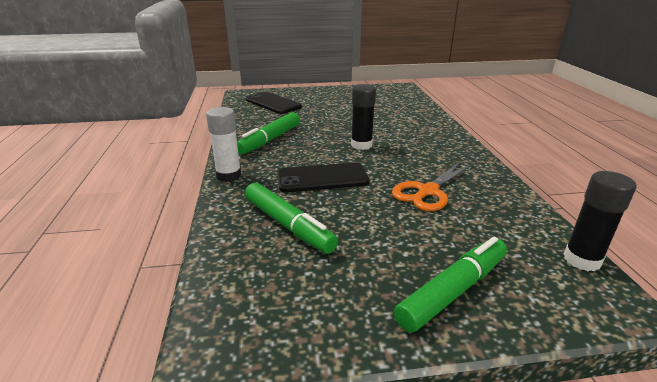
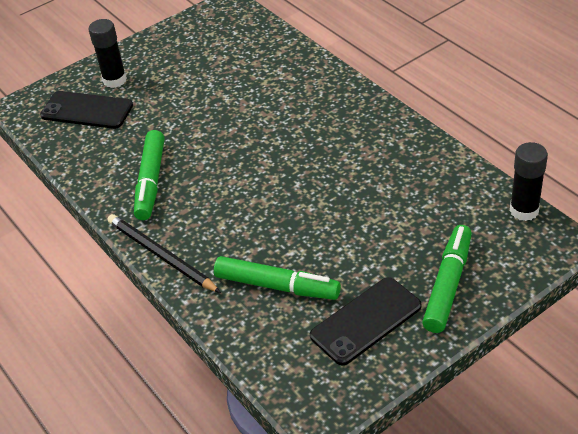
camera: 25 degrees left, 15 degrees up
white glue stick [206,107,241,182] -> black pencil [107,214,221,293]
black phone [277,163,370,192] -> black phone moved to [310,277,421,365]
black glue stick [351,84,376,150] -> black glue stick moved to [88,19,127,88]
orange scissors [392,162,472,211] -> none

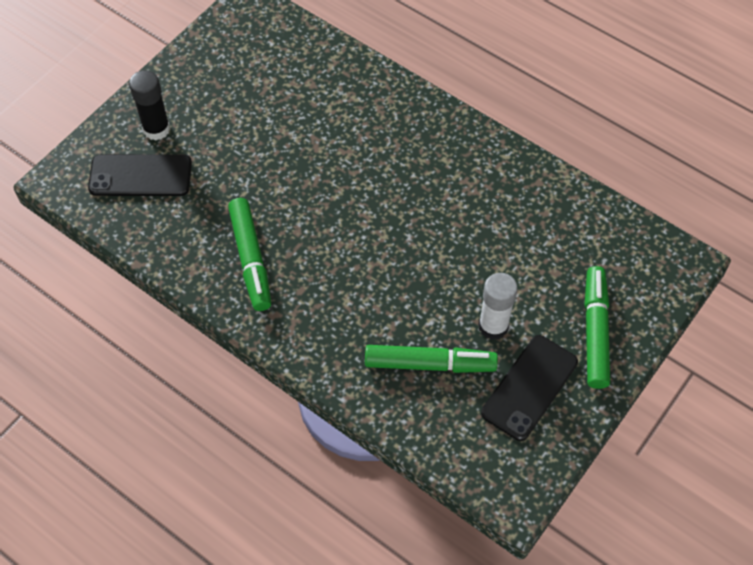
camera: 20 degrees left, 15 degrees up
black pencil [107,214,221,293] -> none
black glue stick [510,142,548,221] -> none
none -> white glue stick [478,273,518,340]

